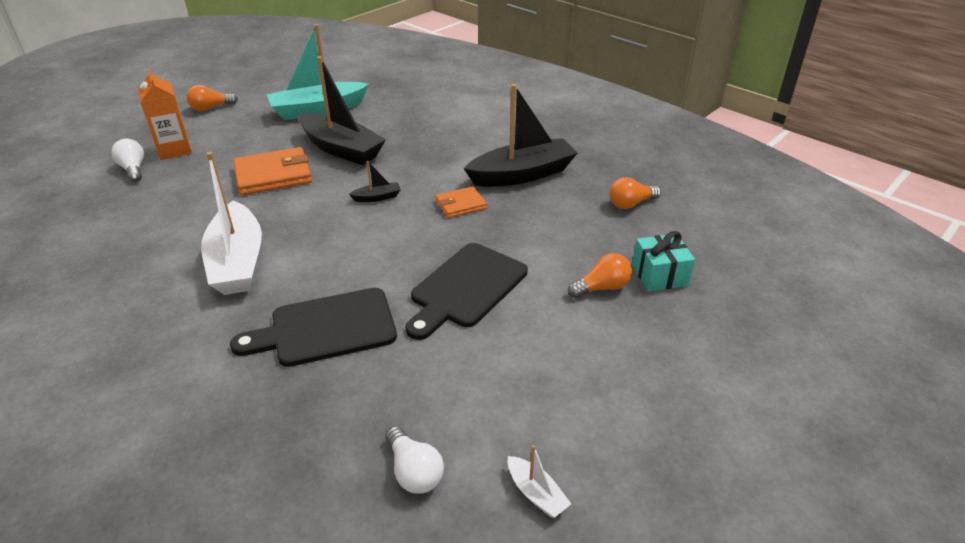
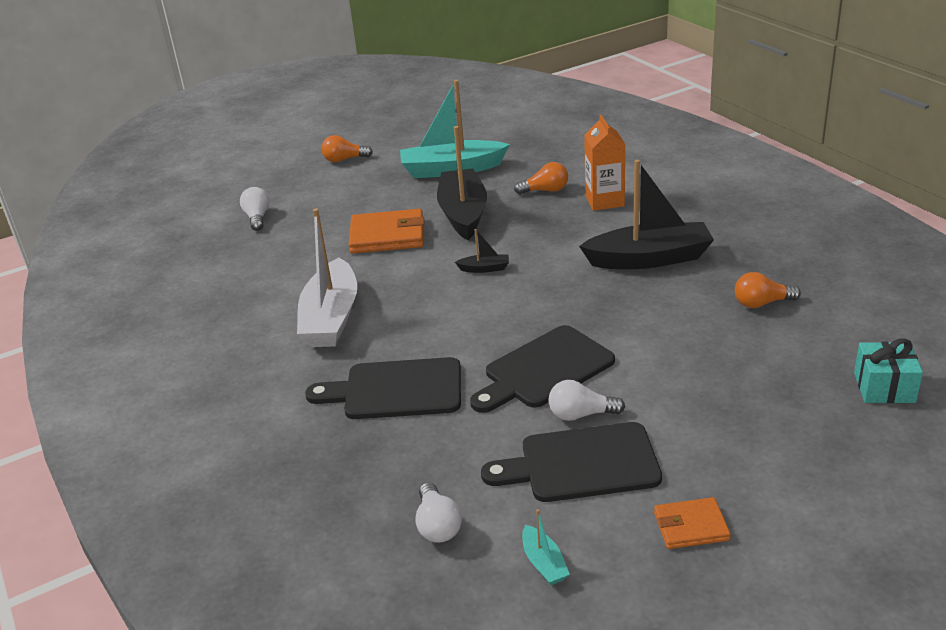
camera: 20 degrees right, 5 degrees down
orange carton [138,68,192,160] -> orange carton moved to [584,115,626,211]
black boat [298,56,386,165] -> black boat turned 150 degrees counterclockwise [437,126,487,240]
orange wallet [435,186,487,218] -> orange wallet moved to [654,497,731,549]
white boat [508,445,571,518] -> turquoise boat [522,509,570,585]
orange light bulb [568,253,632,298] -> orange light bulb moved to [514,162,568,195]
turquoise gift [632,231,695,292] -> turquoise gift moved to [854,339,923,403]
none -> black cutting board [481,422,662,502]
none -> white light bulb [549,380,625,421]

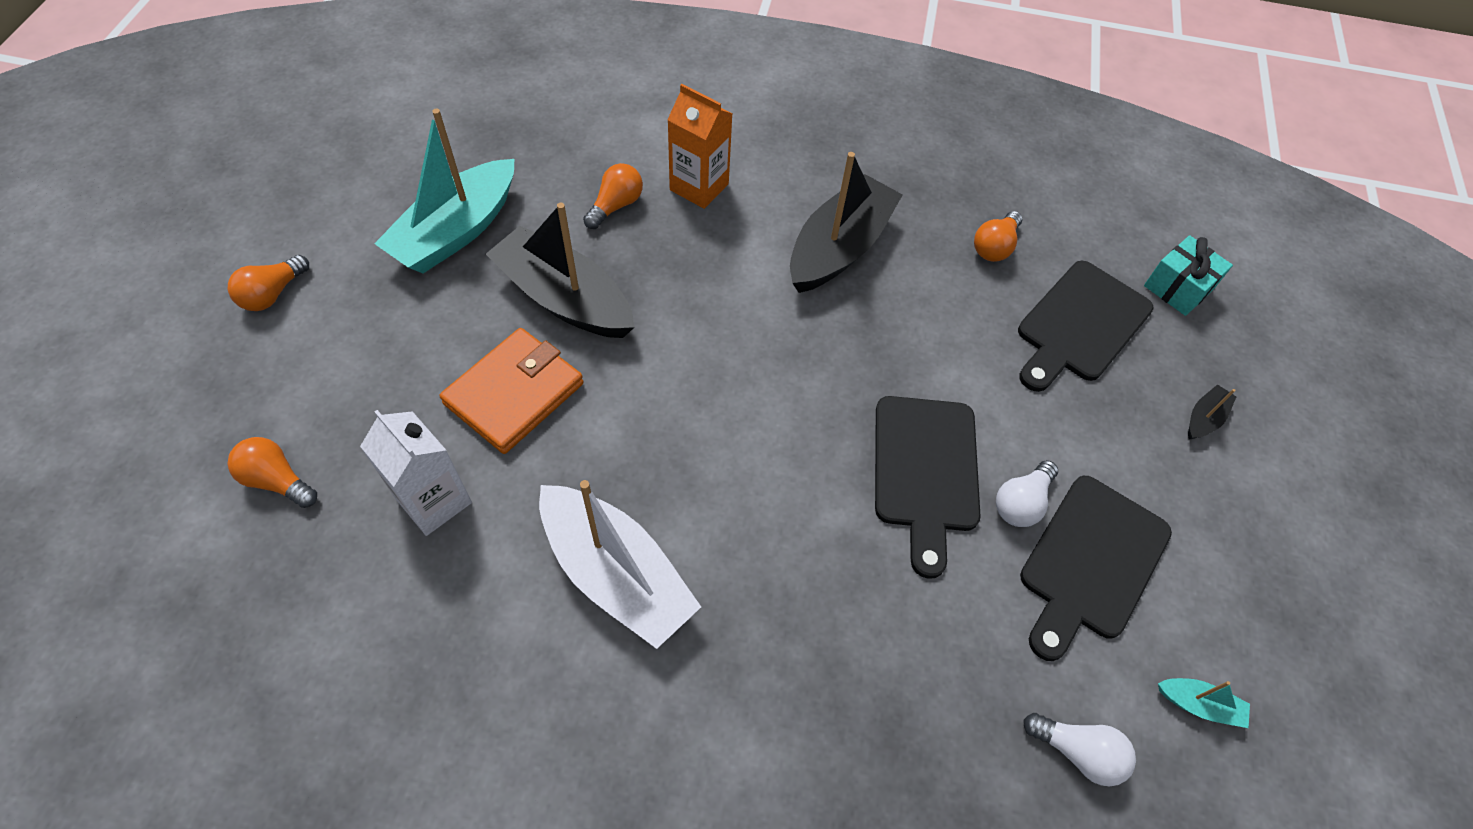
camera: 55 degrees left, 25 degrees up
white light bulb [240,187,270,231] -> orange light bulb [228,437,317,508]
black cutting board [305,357,461,419] -> black cutting board moved to [1018,261,1154,392]
black boat [455,229,509,273] -> black boat moved to [1188,384,1236,440]
orange wallet [654,497,731,549] -> none
none -> white carton [360,410,472,536]

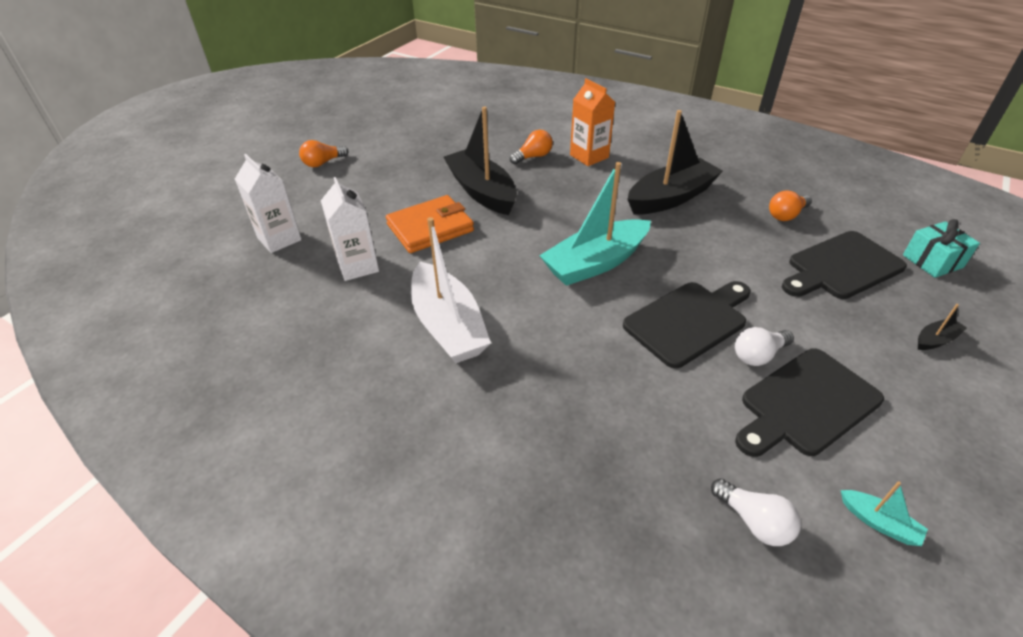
camera: 25 degrees right, 15 degrees down
orange light bulb [228,437,317,508] -> white carton [235,154,302,253]
turquoise boat [374,109,515,273] -> turquoise boat moved to [539,162,651,286]
black cutting board [875,396,981,579] -> black cutting board turned 150 degrees counterclockwise [623,281,751,368]

